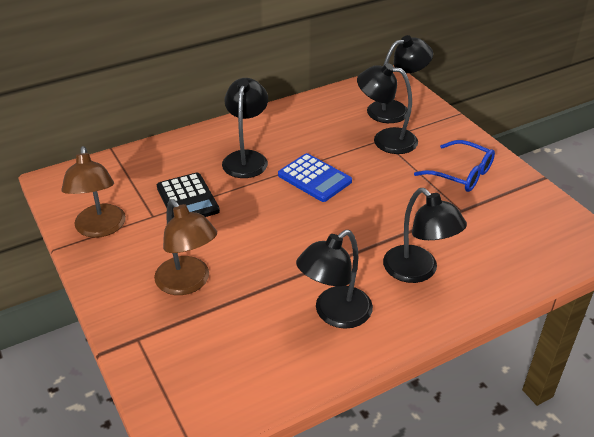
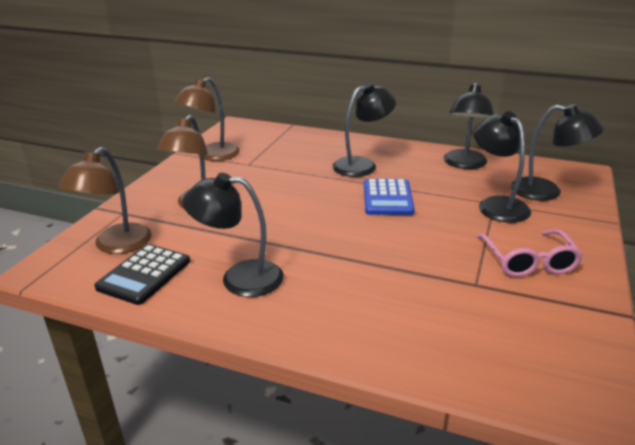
camera: 50 degrees right, 10 degrees down
black calculator [157,172,220,218] -> black calculator moved to [94,244,190,305]
black lamp [383,188,467,283] -> black lamp moved to [444,82,494,169]
blue glasses [414,140,495,192] -> pink glasses [477,229,583,277]
none -> brown lamp [58,147,152,254]

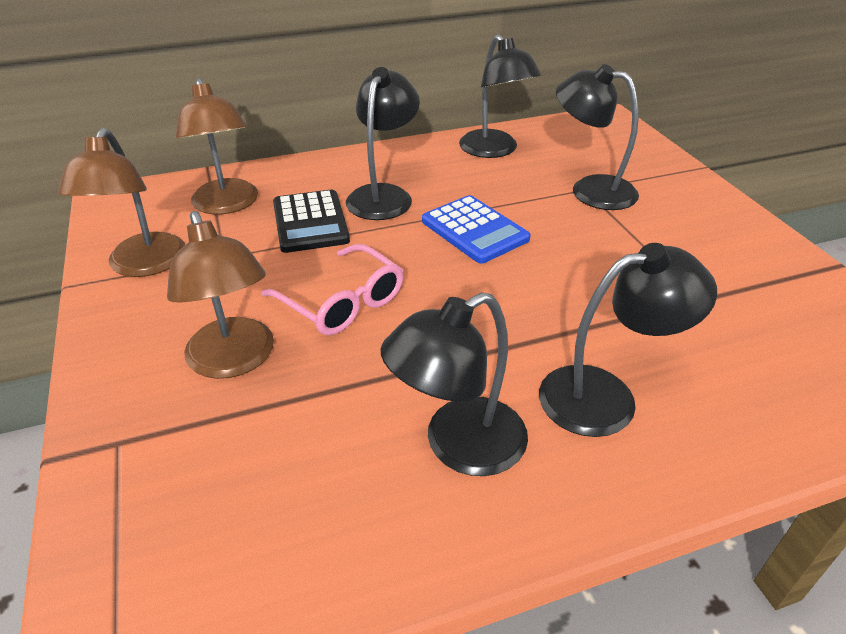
camera: 40 degrees left, 10 degrees up
brown lamp [58,147,152,254] -> brown lamp moved to [176,78,258,214]
black calculator [94,244,190,305] -> black calculator moved to [273,190,350,253]
pink glasses [477,229,583,277] -> pink glasses moved to [261,244,403,335]
black lamp [511,104,604,201] -> black lamp moved to [539,243,717,437]

